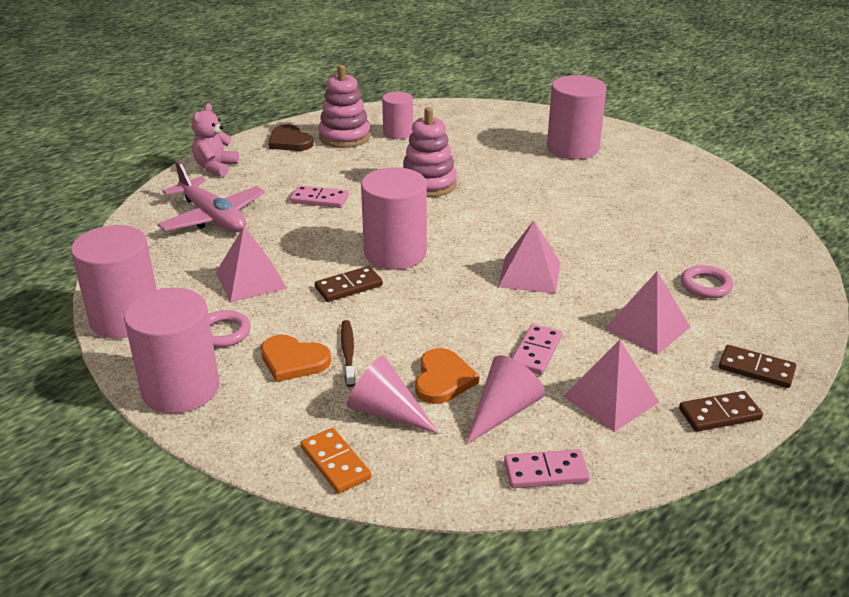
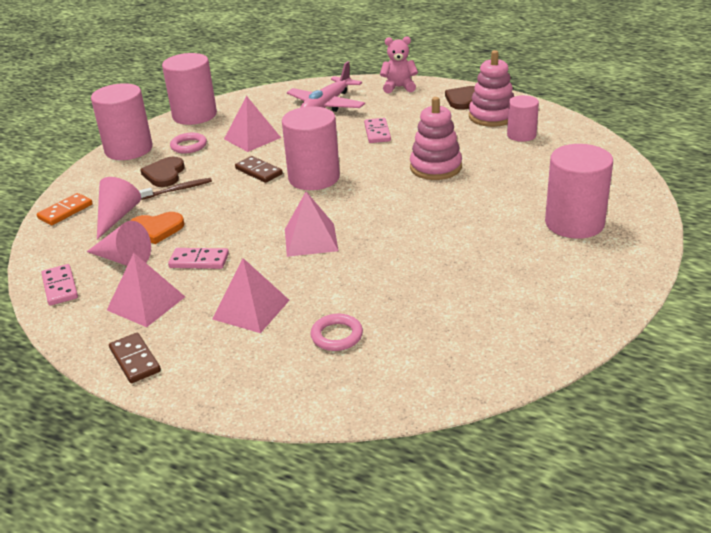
camera: 75 degrees right, 0 degrees up
orange heart [261,335,331,382] -> brown heart [140,157,185,187]
brown domino [719,345,796,388] -> none

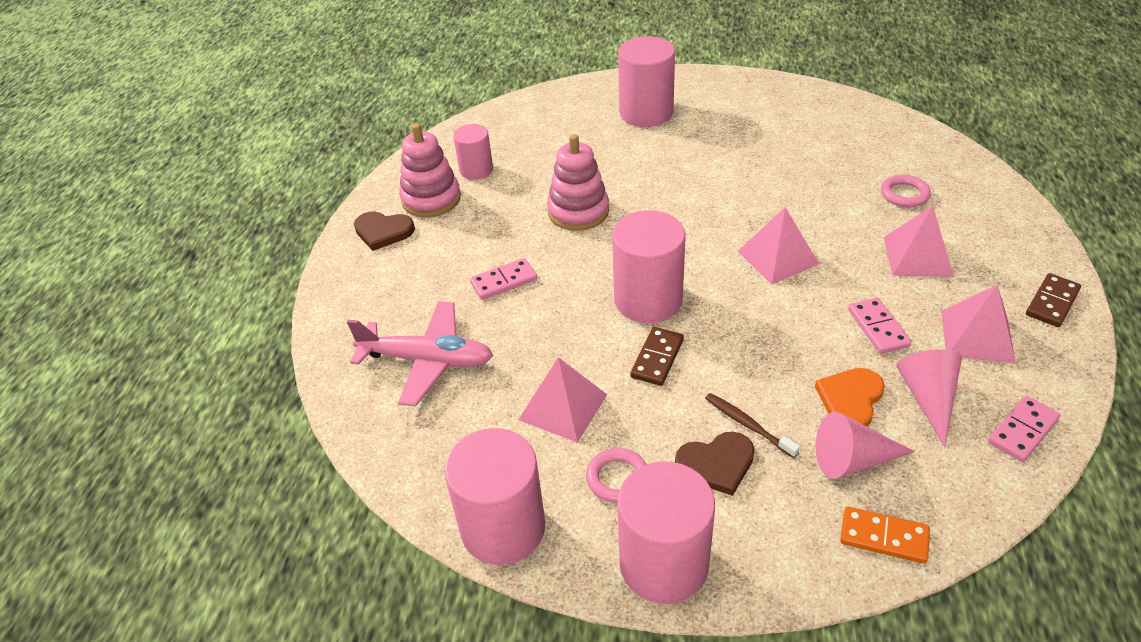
camera: 110 degrees left, 10 degrees up
orange heart [130,212,184,244] -> orange heart turned 120 degrees counterclockwise [815,368,885,426]
pink teddy bear [380,36,418,93] -> none

